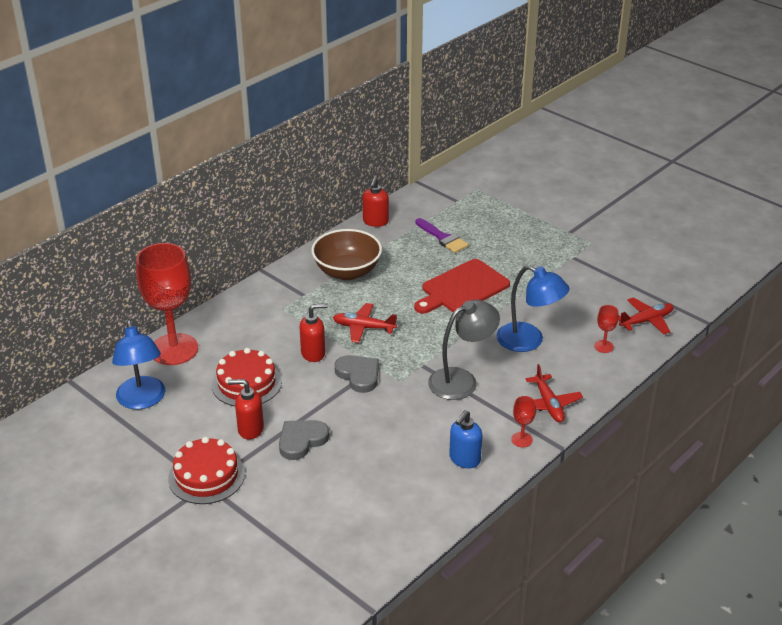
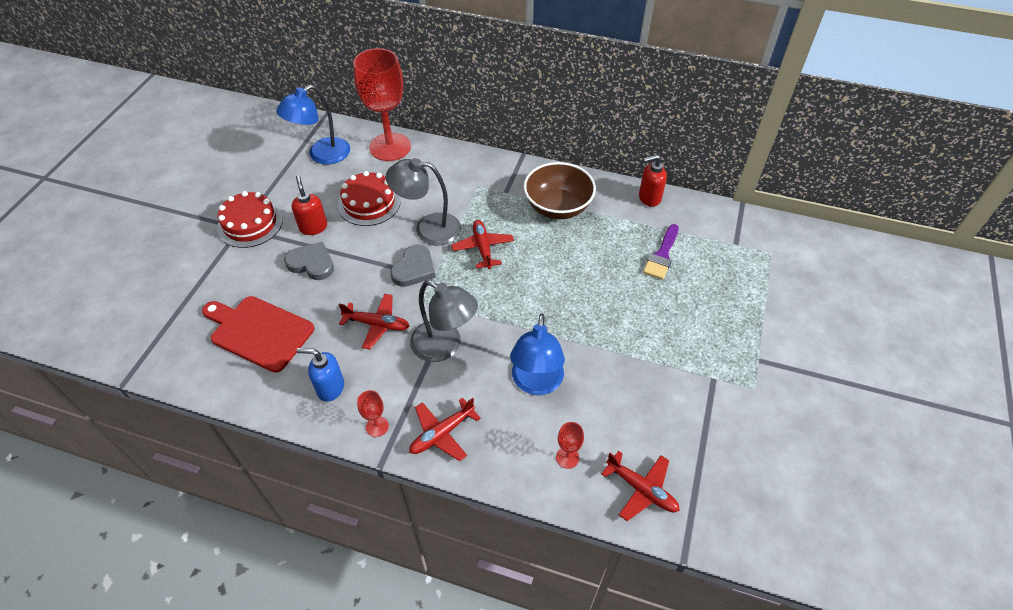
camera: 65 degrees right, 15 degrees up
red soap dispenser [300,303,328,362] -> grey lamp [386,158,461,245]
red cutting board [414,259,510,314] -> red cutting board moved to [202,296,314,373]
none -> red plane [338,294,409,349]

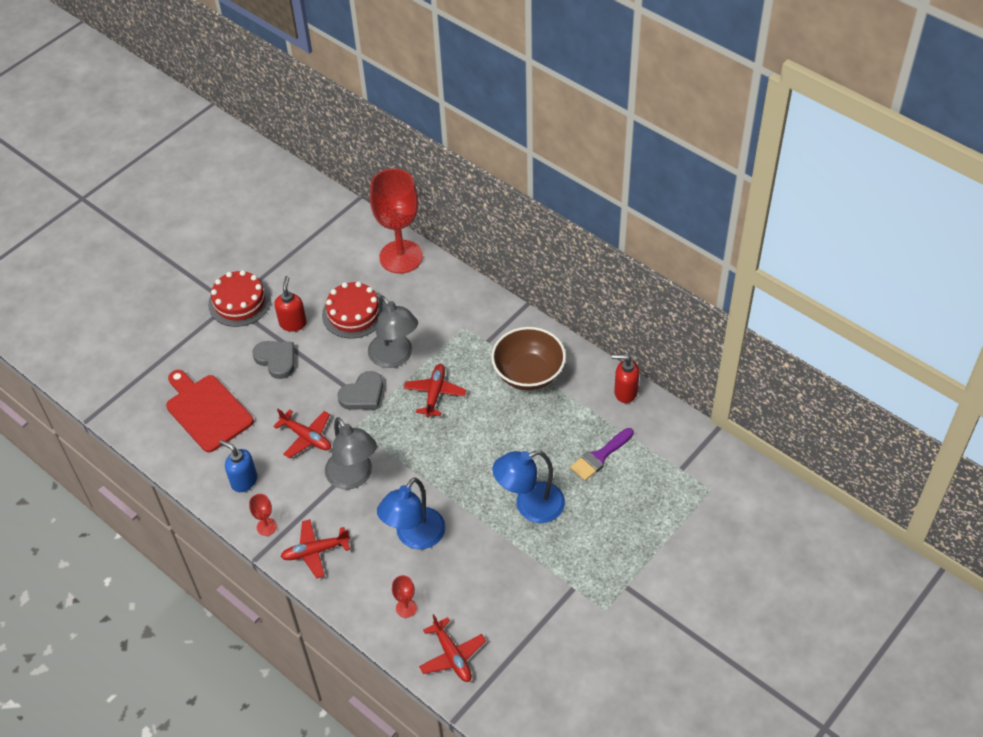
camera: 25 degrees right, 0 degrees up
blue lamp [276,85,350,165] -> blue lamp moved to [492,451,565,523]
grey lamp [386,158,461,245] -> grey lamp turned 150 degrees counterclockwise [368,296,418,368]

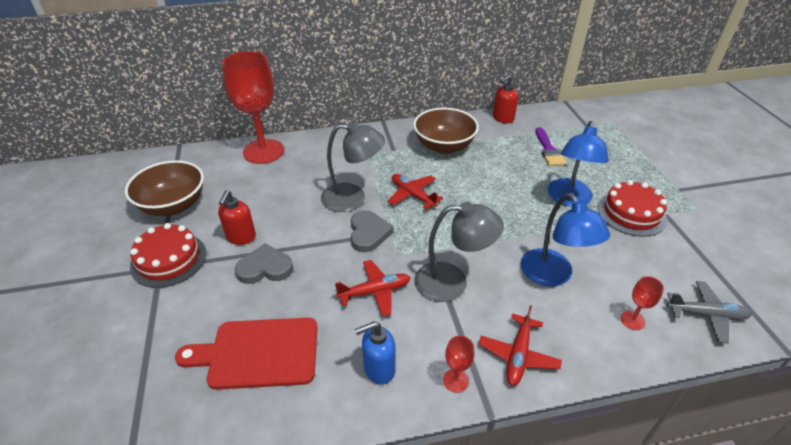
camera: 55 degrees left, 10 degrees down
red soap dispenser [274,276,307,332] -> red soap dispenser turned 120 degrees counterclockwise [218,190,256,245]
red cake [322,281,385,338] -> red cake moved to [597,180,667,237]
red plane [419,614,486,682] -> grey plane [667,281,752,344]
none -> brown bowl [125,160,204,216]

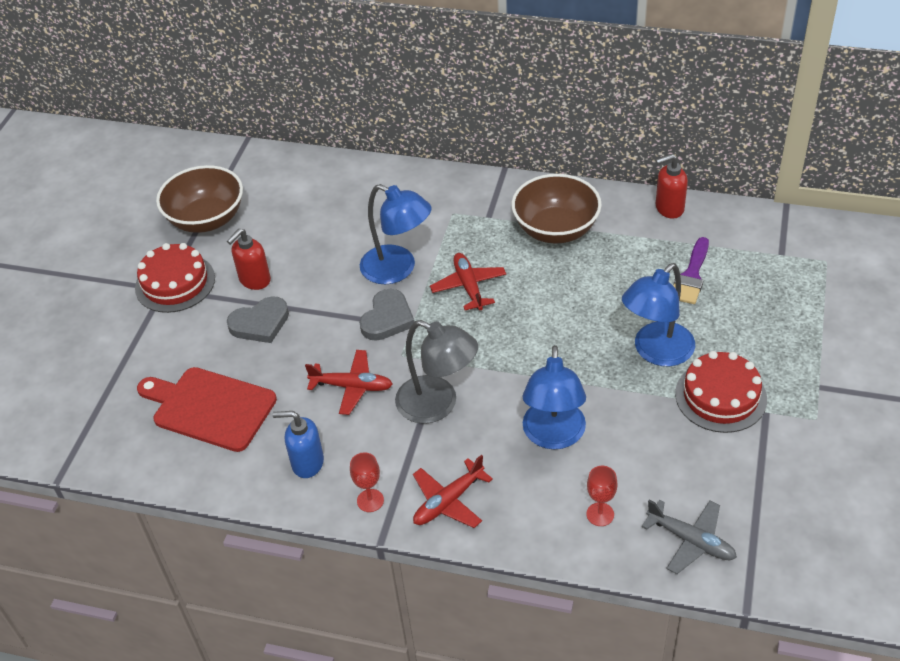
camera: 30 degrees right, 5 degrees up
red goblet [222,51,284,164] -> none
grey heart [235,244,293,284] -> grey heart turned 135 degrees clockwise [227,296,289,343]
grey lamp [321,121,385,212] -> blue lamp [360,184,432,284]

